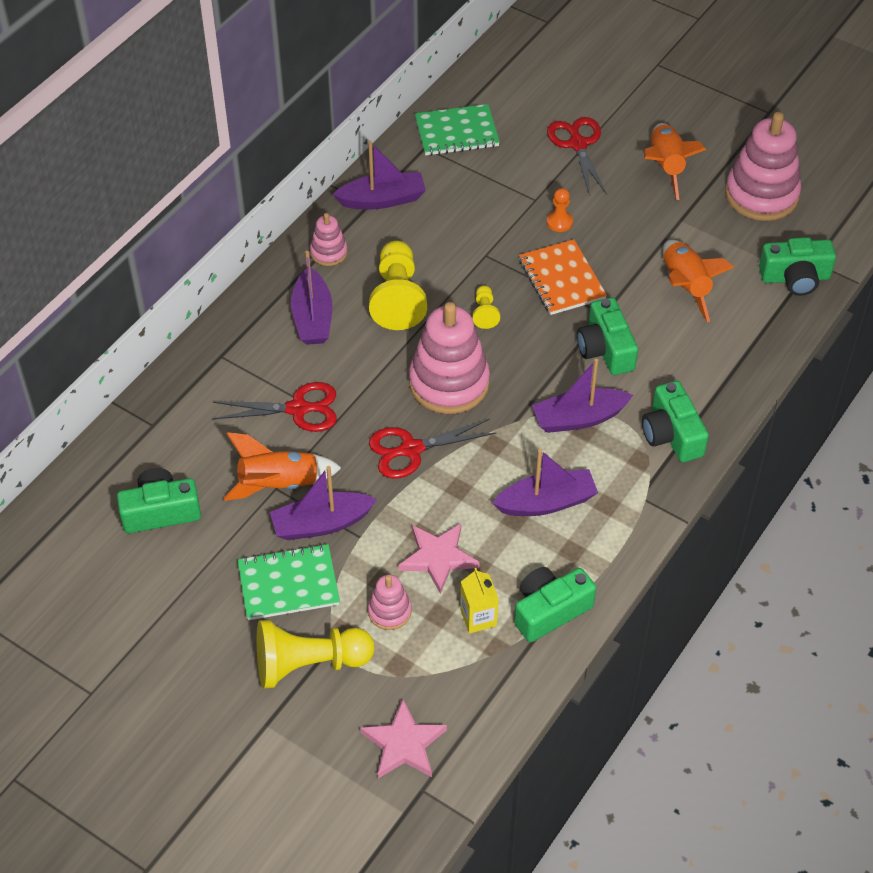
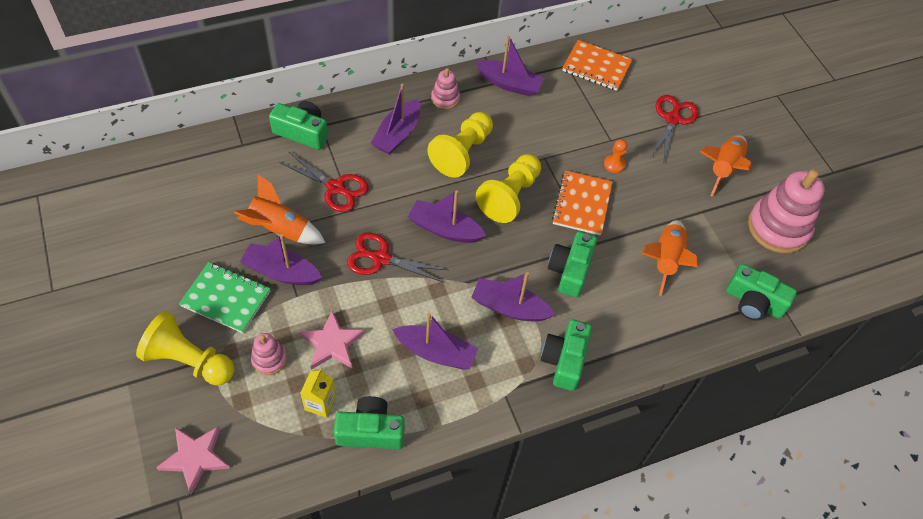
camera: 30 degrees right, 5 degrees up
green camera [117,468,201,533] -> green camera moved to [269,101,328,150]
pink stacking toy [409,302,490,414] -> purple boat [408,190,486,243]
green notebook [415,104,500,156] -> orange notebook [562,40,633,91]
yellow pawn [472,285,500,329] -> yellow pawn [476,154,541,223], size x2.08

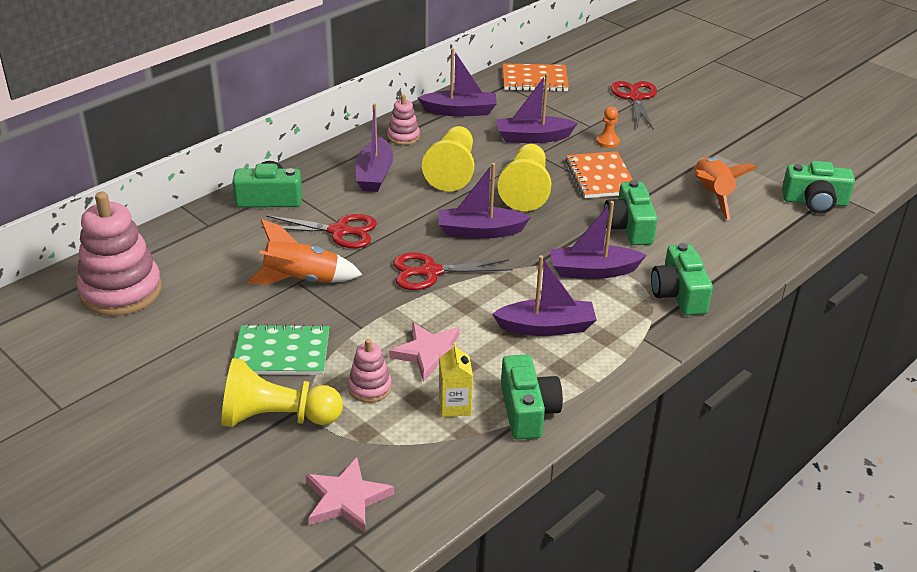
camera: 20 degrees left, 20 degrees down
purple boat [240,234,322,285] -> purple boat moved to [496,73,578,143]
green camera [333,396,405,449] -> green camera turned 105 degrees clockwise [501,354,563,440]
orange rocket [700,135,751,197] -> none
pink stacking toy [748,170,825,253] -> pink stacking toy moved to [76,192,162,316]

